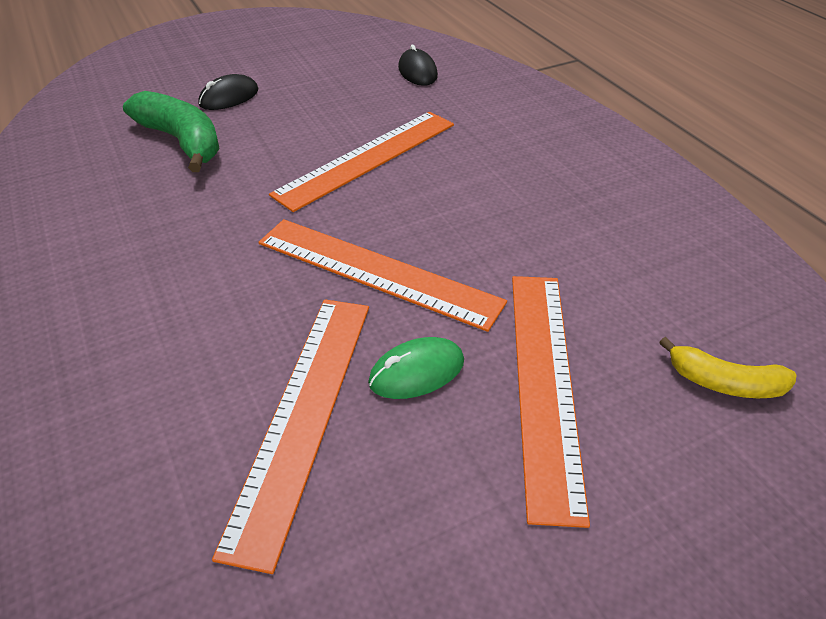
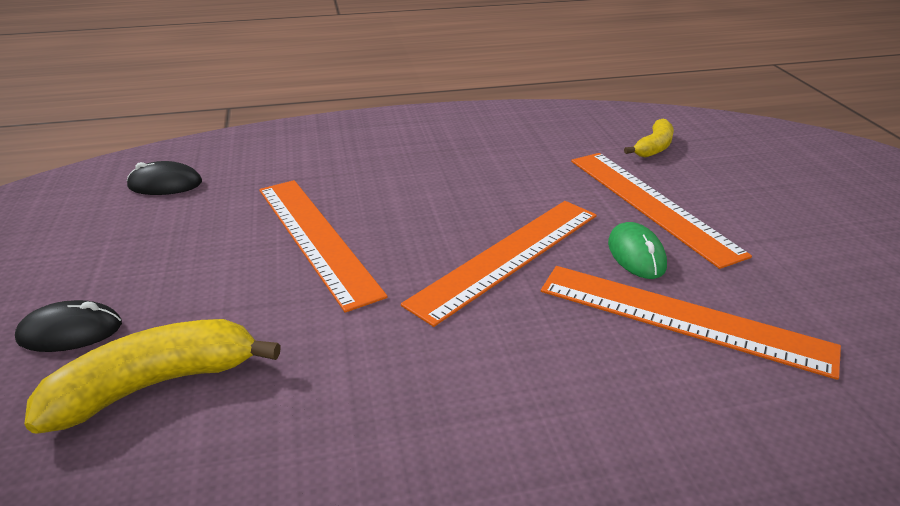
camera: 75 degrees left, 10 degrees down
green banana [123,91,220,172] -> yellow banana [24,319,281,434]
black mouse [198,74,258,110] -> black mouse turned 75 degrees counterclockwise [15,300,122,352]
orange ruler [512,276,590,528] -> orange ruler turned 45 degrees clockwise [571,153,752,269]

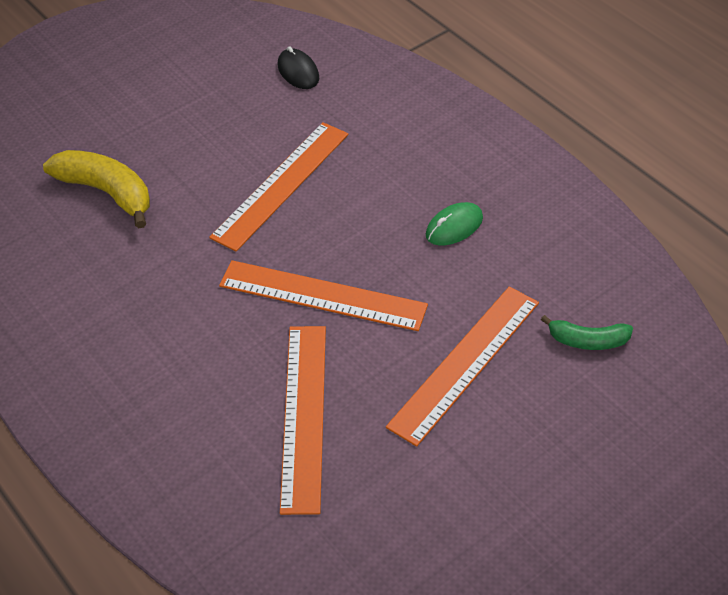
camera: 65 degrees right, 15 degrees up
black mouse [15,300,122,352] -> none
green mouse [608,222,667,279] -> green mouse moved to [426,202,483,246]
yellow banana [624,119,674,158] -> green banana [541,315,633,350]

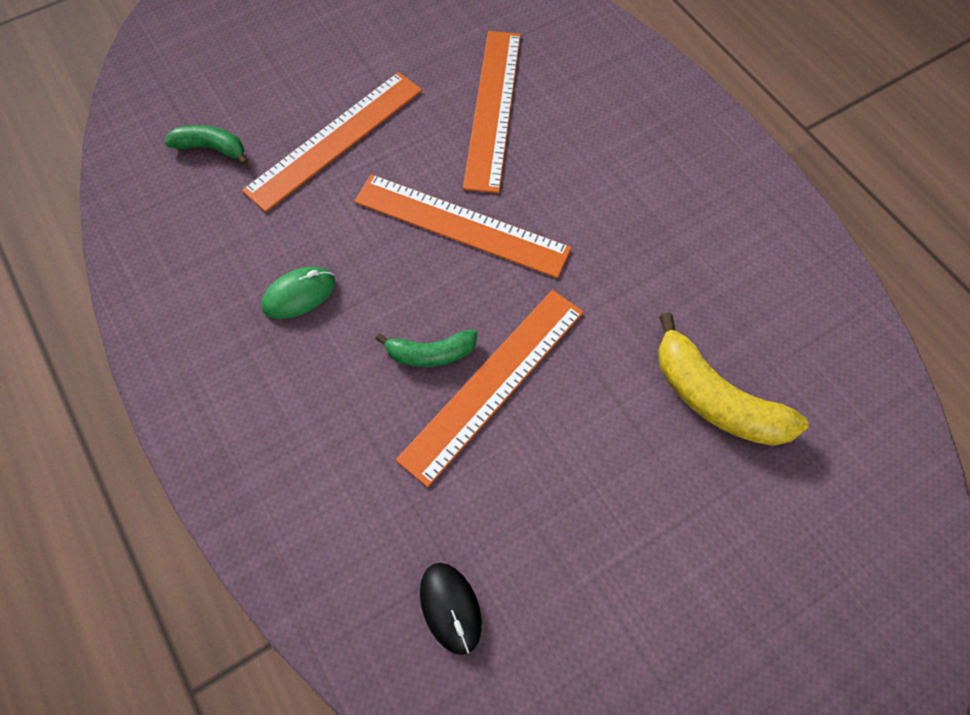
camera: 175 degrees left, 15 degrees up
none -> green banana [375,329,477,367]

